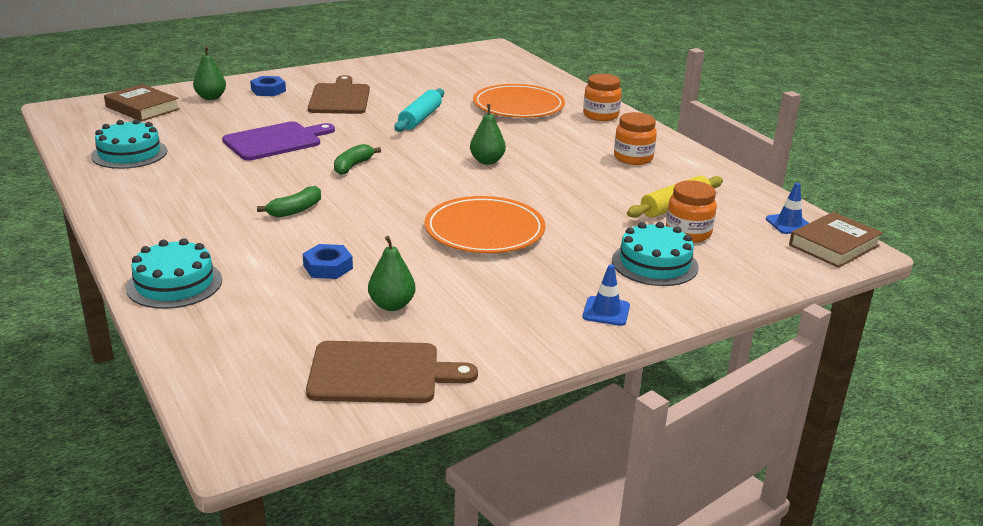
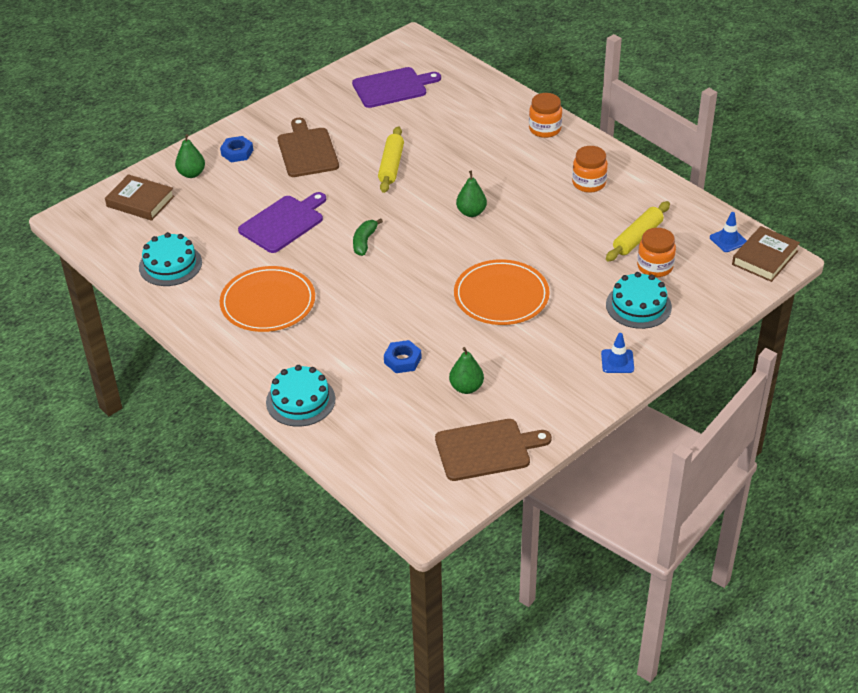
camera: 10 degrees left, 15 degrees up
green banana [257,186,321,217] -> none
turquoise rolling pin [394,88,444,132] -> yellow rolling pin [378,126,404,193]
orange plate [473,84,565,118] -> orange plate moved to [220,266,315,332]
none -> purple cutting board [352,67,441,108]

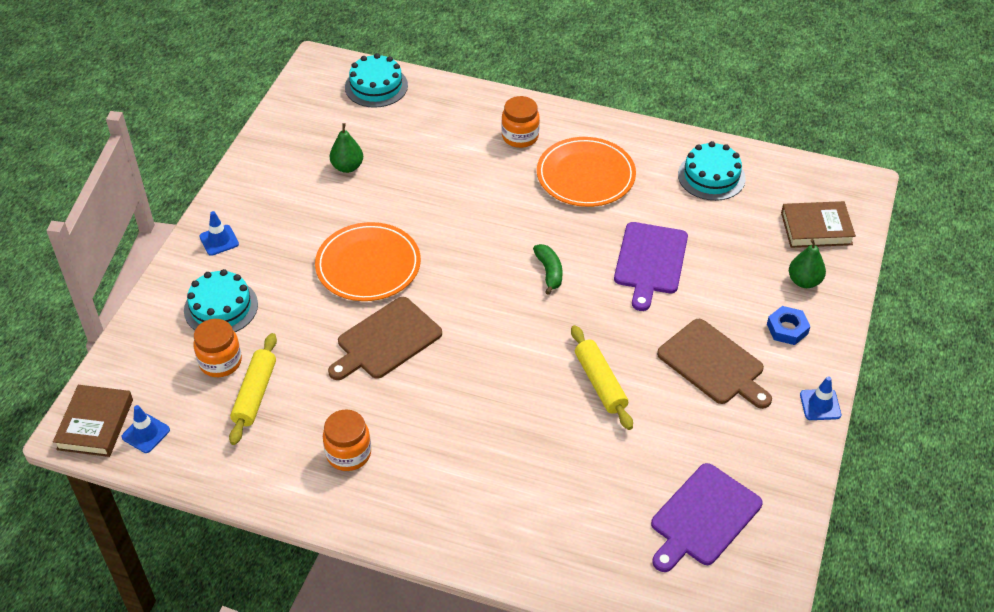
camera: 150 degrees right, 5 degrees up
turquoise cake [266,365,335,427] -> turquoise cake moved to [345,53,408,108]
blue nut [384,340,422,373] -> none
brown cutting board [435,419,552,481] -> brown cutting board moved to [328,297,442,380]
green pear [456,171,487,217] -> none
orange jar [529,93,562,138] -> orange jar moved to [501,96,540,148]
none -> blue traffic cone [800,376,841,420]

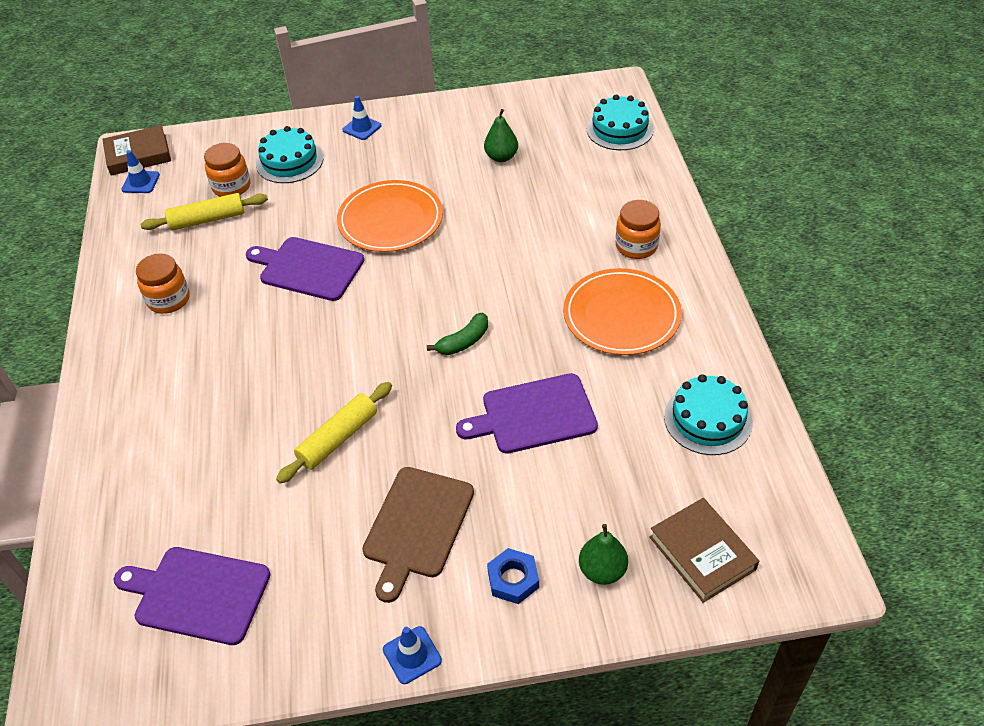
camera: 65 degrees right, 0 degrees up
brown cutting board [328,297,442,380] -> purple cutting board [246,237,364,301]

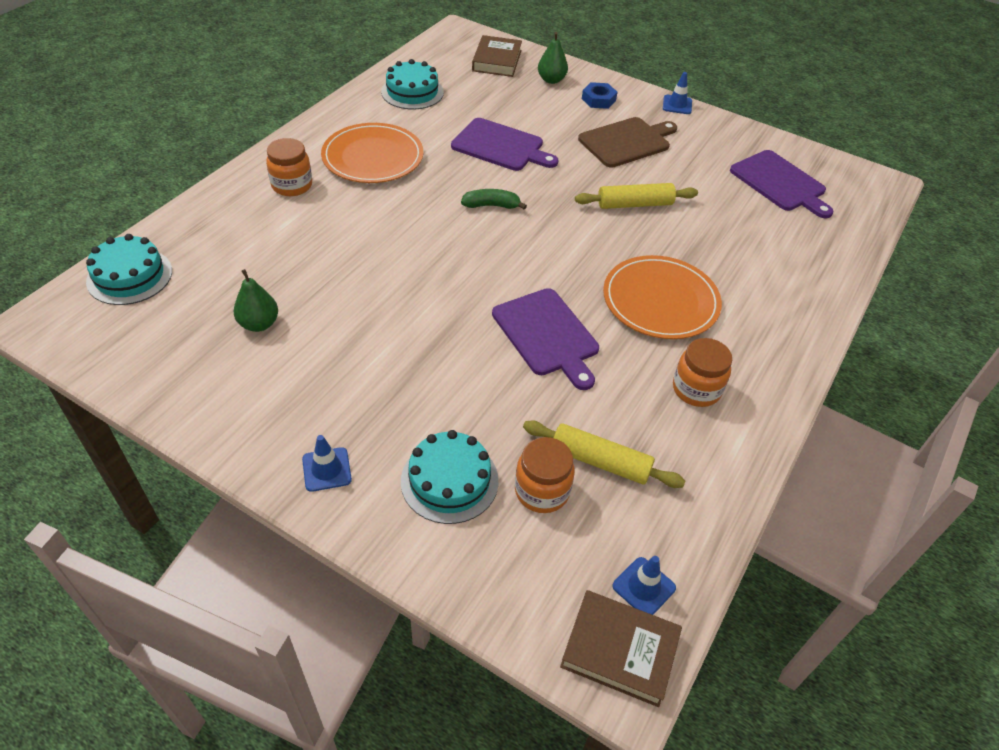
camera: 145 degrees left, 0 degrees up
orange plate [337,180,443,252] -> orange plate moved to [603,255,722,339]

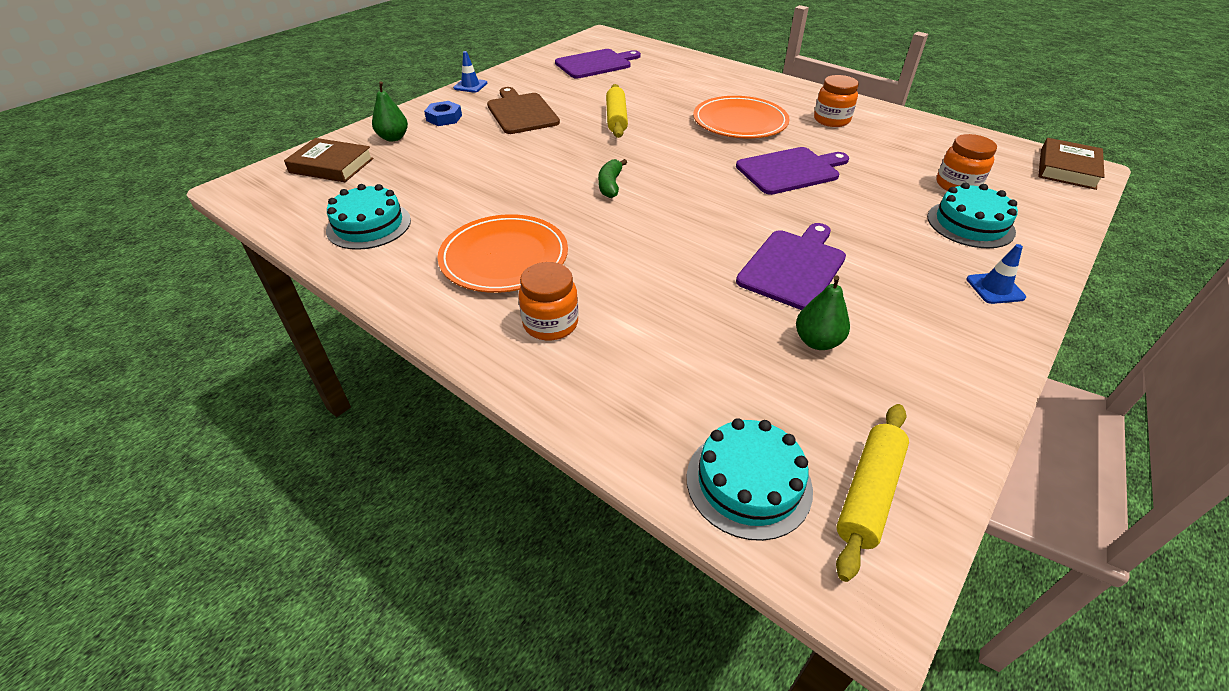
camera: 80 degrees left, 5 degrees down
purple cutting board [451,118,559,171] -> purple cutting board moved to [736,223,846,310]
yellow rolling pin [523,420,685,488] -> yellow rolling pin moved to [836,404,909,582]
blue traffic cone [612,556,676,615] -> none

